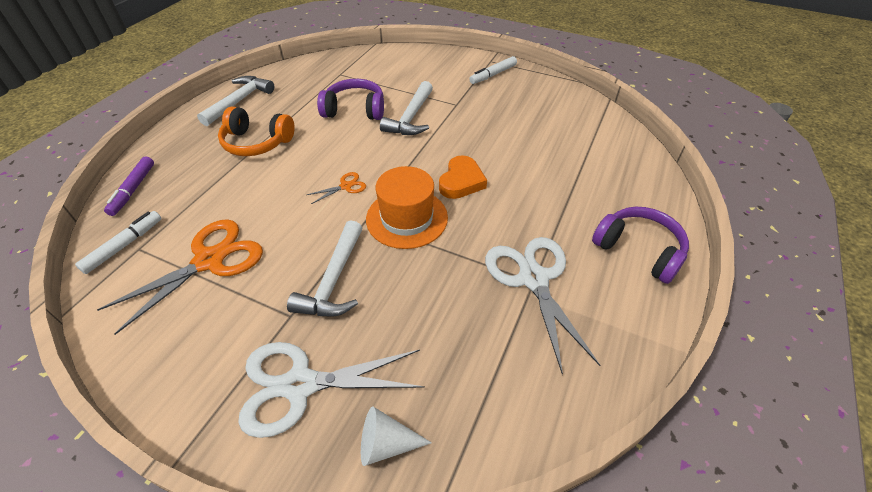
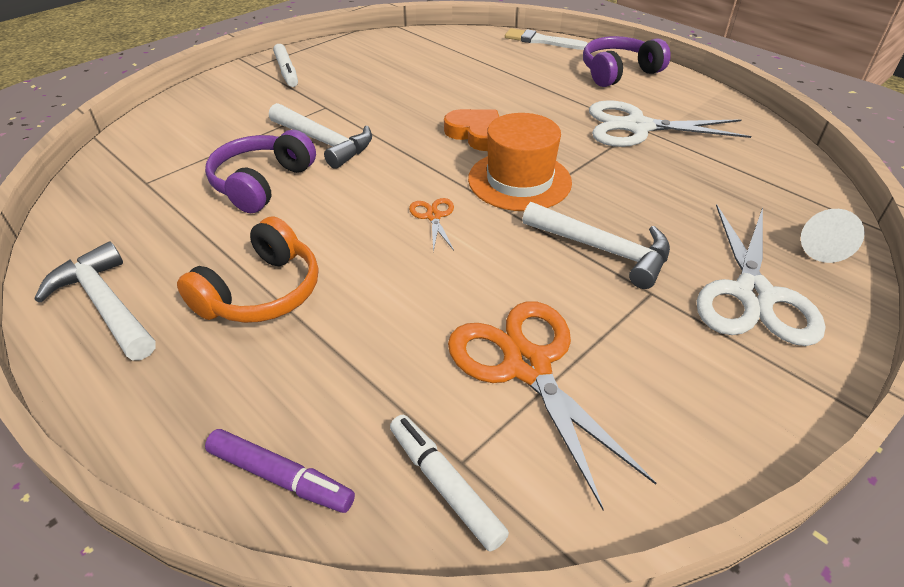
camera: 70 degrees left, 5 degrees down
none -> white brush [505,28,588,50]

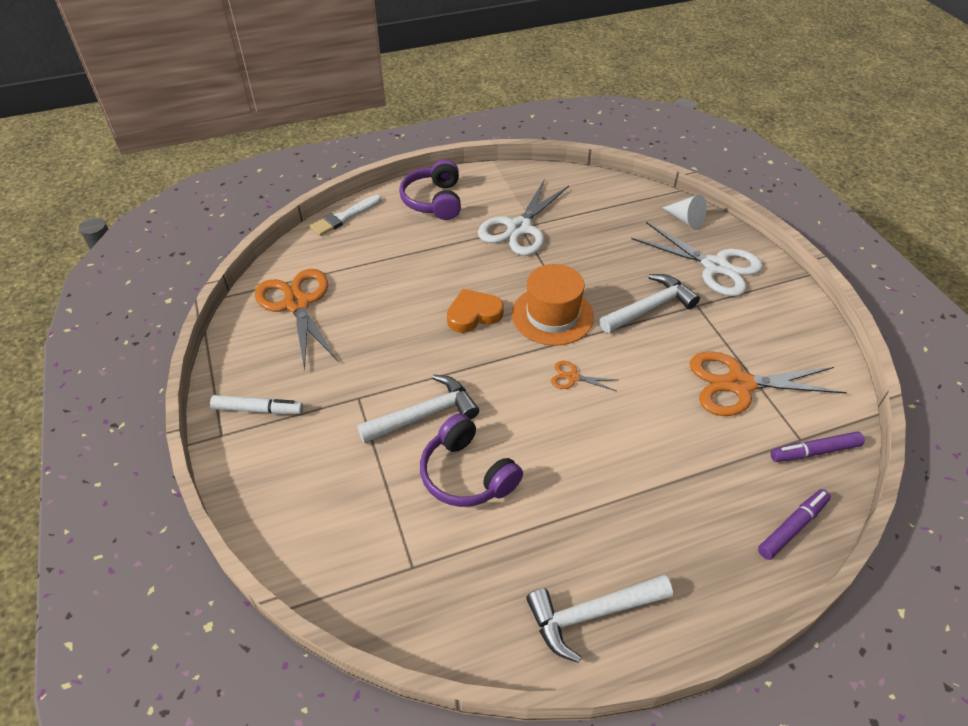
camera: 65 degrees left, 5 degrees up
orange headphones [177,217,318,323] -> none
white marker [390,415,509,551] -> purple marker [771,432,865,462]
none -> orange scissors [255,269,338,371]

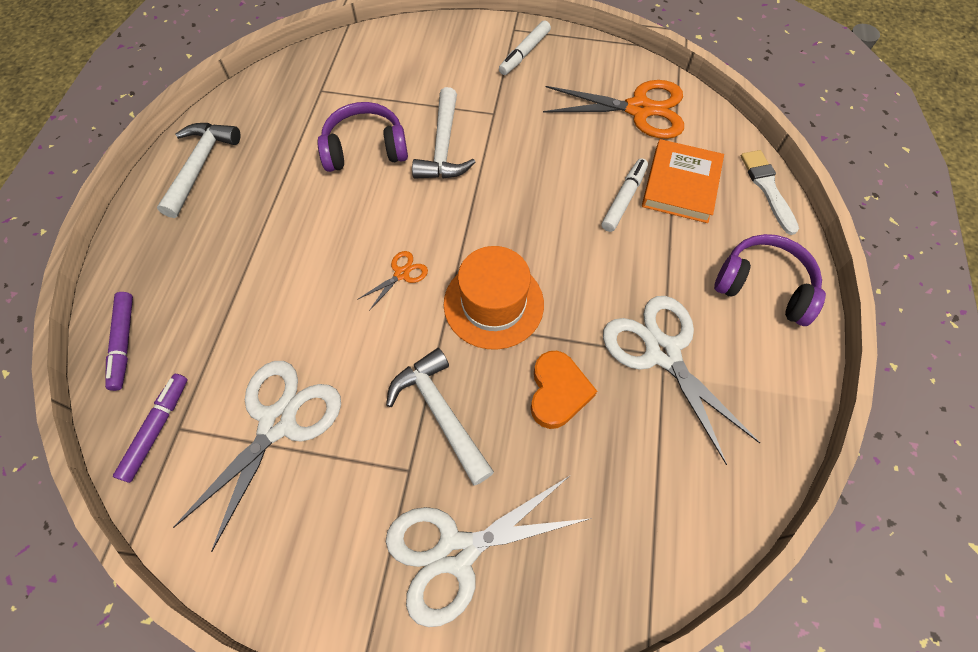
camera: 120 degrees right, 15 degrees up
orange heart [447,289,504,333] -> orange heart moved to [531,351,597,429]
white hammer [599,274,700,333] -> white hammer turned 150 degrees clockwise [386,348,494,485]
white cone [662,194,707,229] -> none
orange scissors [689,351,847,416] -> white scissors [173,361,341,552]
none -> white marker [602,158,648,232]
none -> orange book [642,139,724,223]

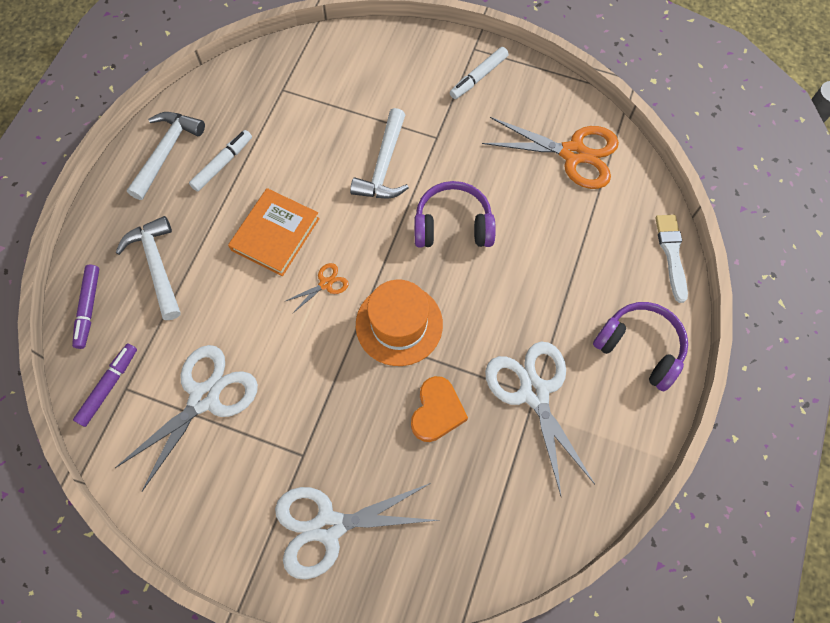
camera: 10 degrees right, 5 degrees up
purple headphones [317,102,408,172] -> purple headphones moved to [415,181,496,247]
white hammer [386,348,494,485] -> white hammer moved to [115,216,181,320]
white marker [602,158,648,232] -> white marker moved to [189,130,252,192]
orange book [642,139,724,223] -> orange book moved to [228,188,320,276]

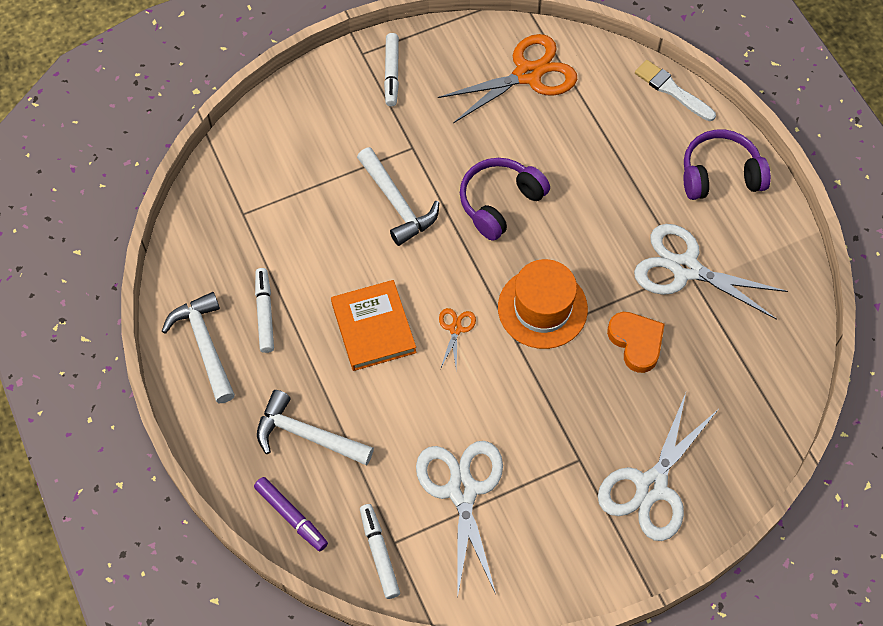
camera: 45 degrees left, 5 degrees down
purple marker [73,343,137,427] -> white marker [360,504,400,599]

